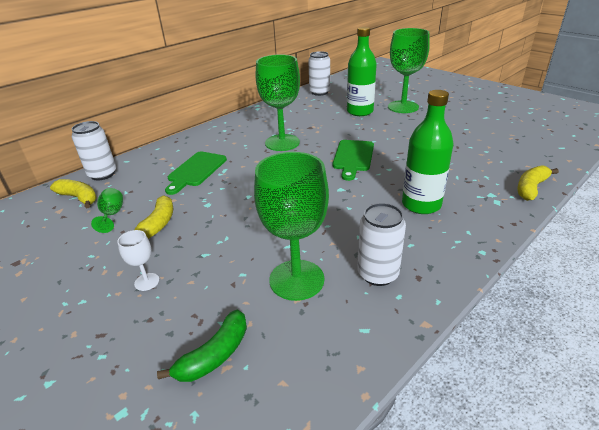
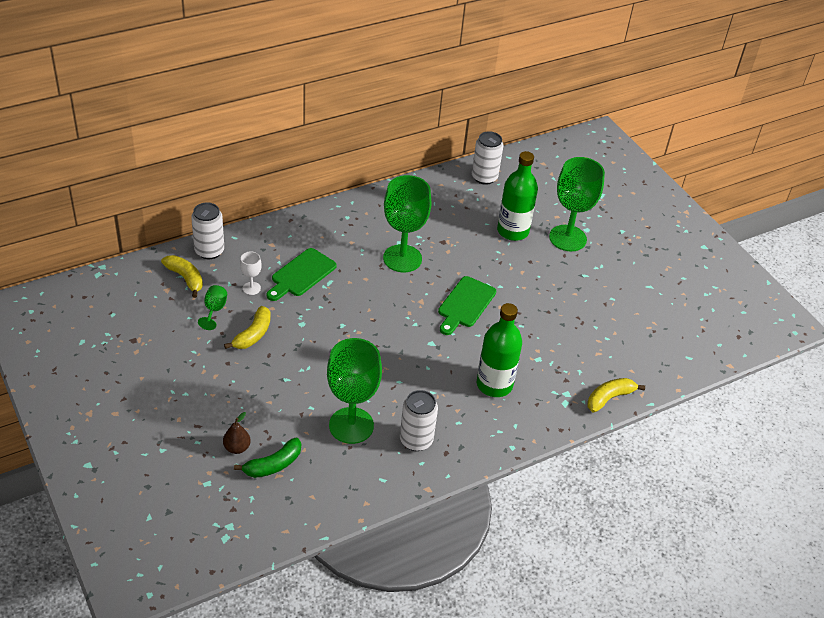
camera: 10 degrees right, 10 degrees up
white goblet [117,230,159,291] -> white goblet moved to [240,252,262,295]
none -> brown pear [223,412,251,454]

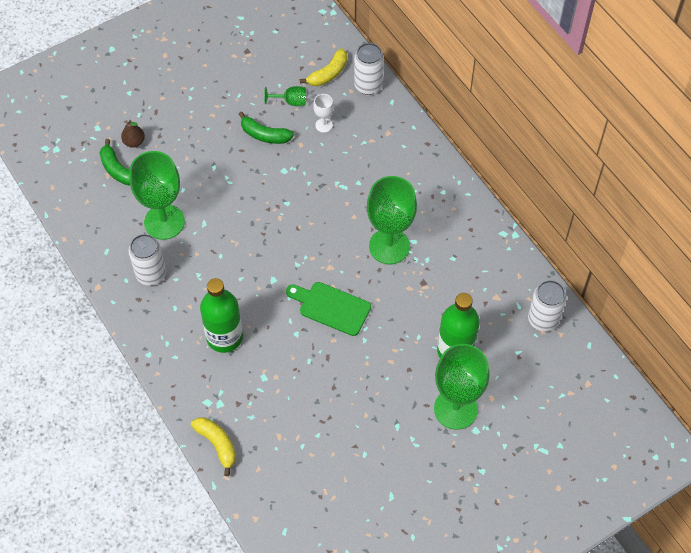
camera: 90 degrees right, 15 degrees up
yellow banana [224,306,271,349] -> green banana [239,111,294,144]
green cutting board [267,248,337,301] -> none

